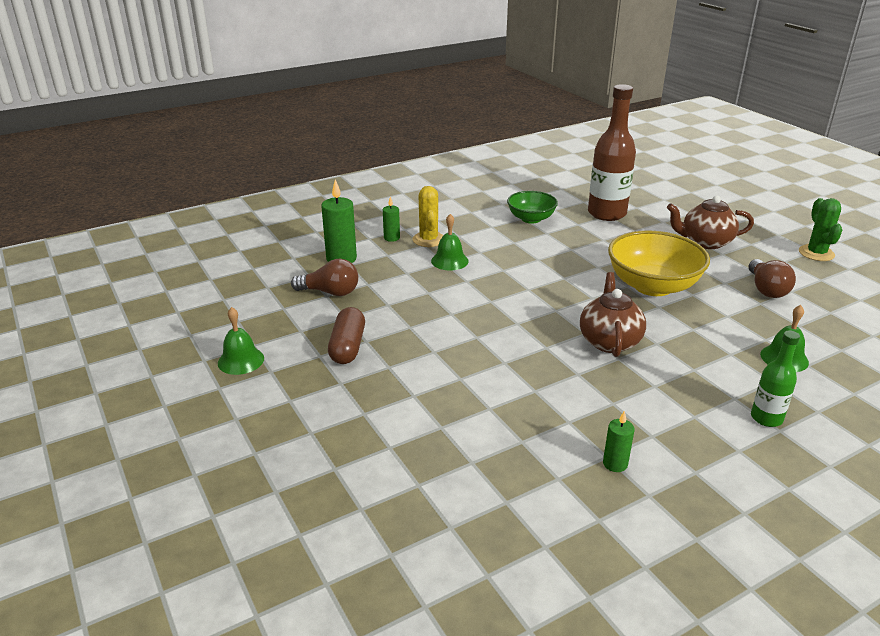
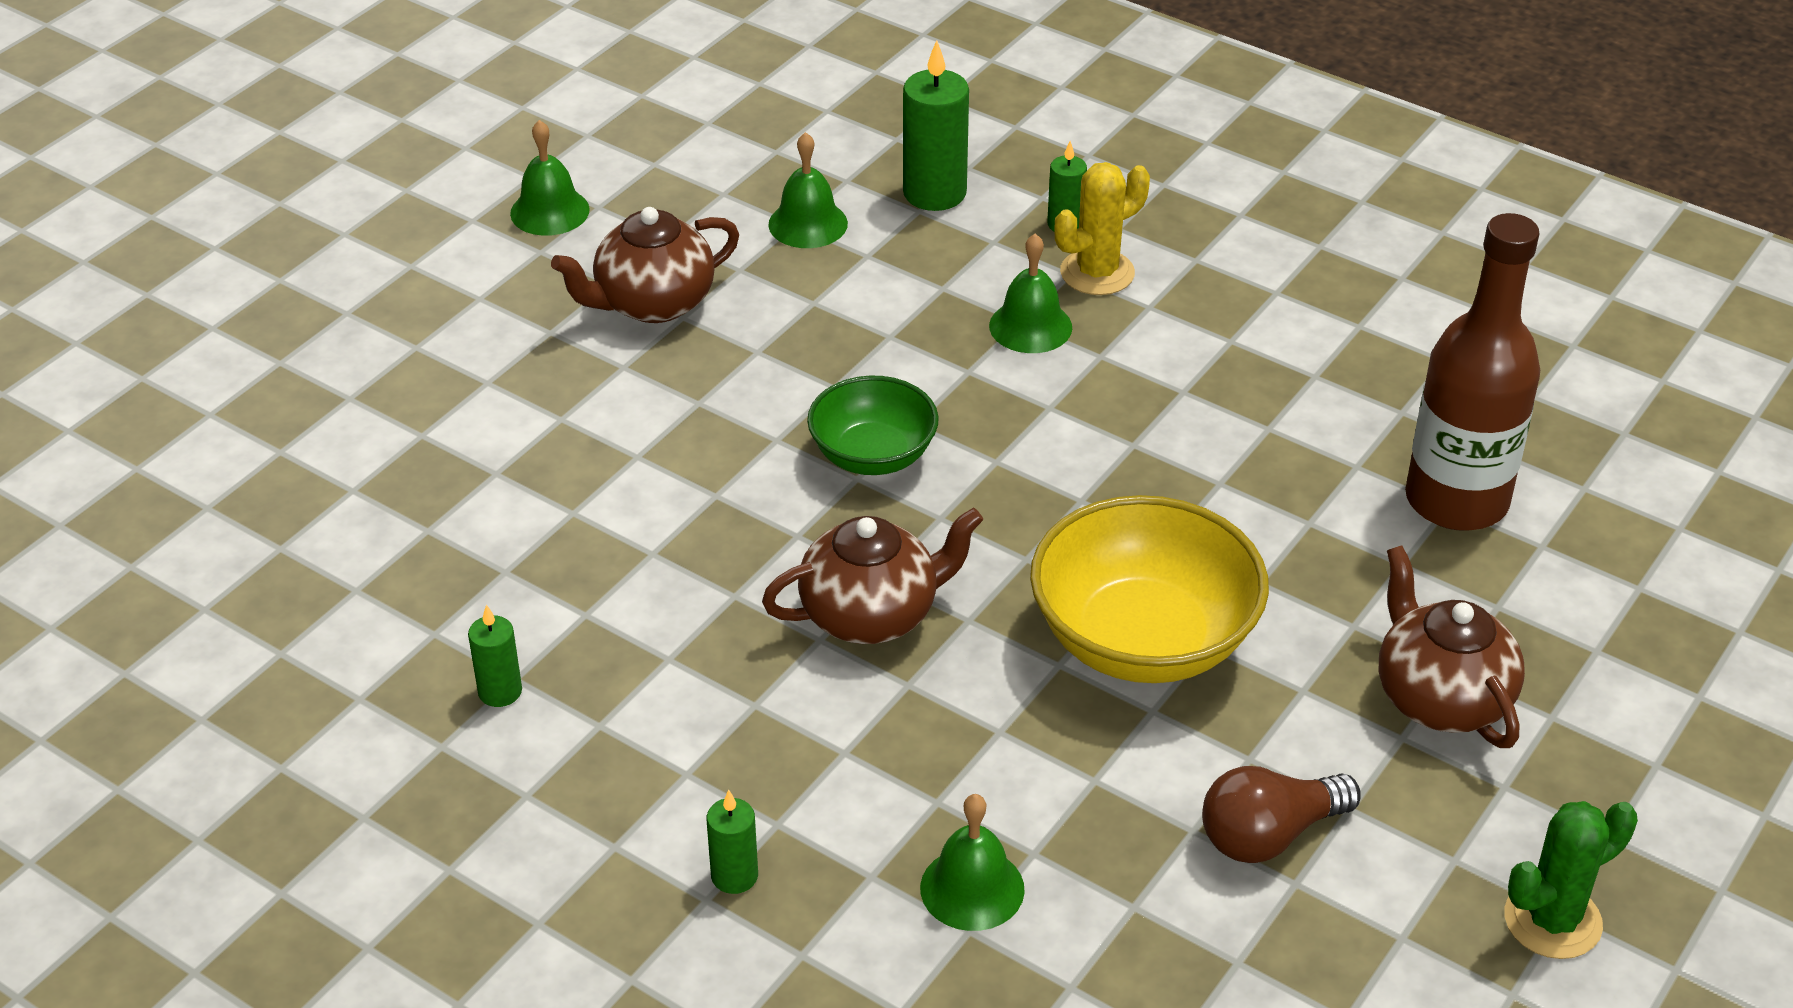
camera: 65 degrees right, 10 degrees up
brown light bulb [291,259,358,296] -> green bell [768,132,848,248]
brown capsule [328,307,365,364] -> brown teapot [551,207,739,323]
green bowl [507,191,558,224] -> green bowl moved to [807,375,939,475]
green bottle [751,331,800,427] -> green candle [707,790,758,894]

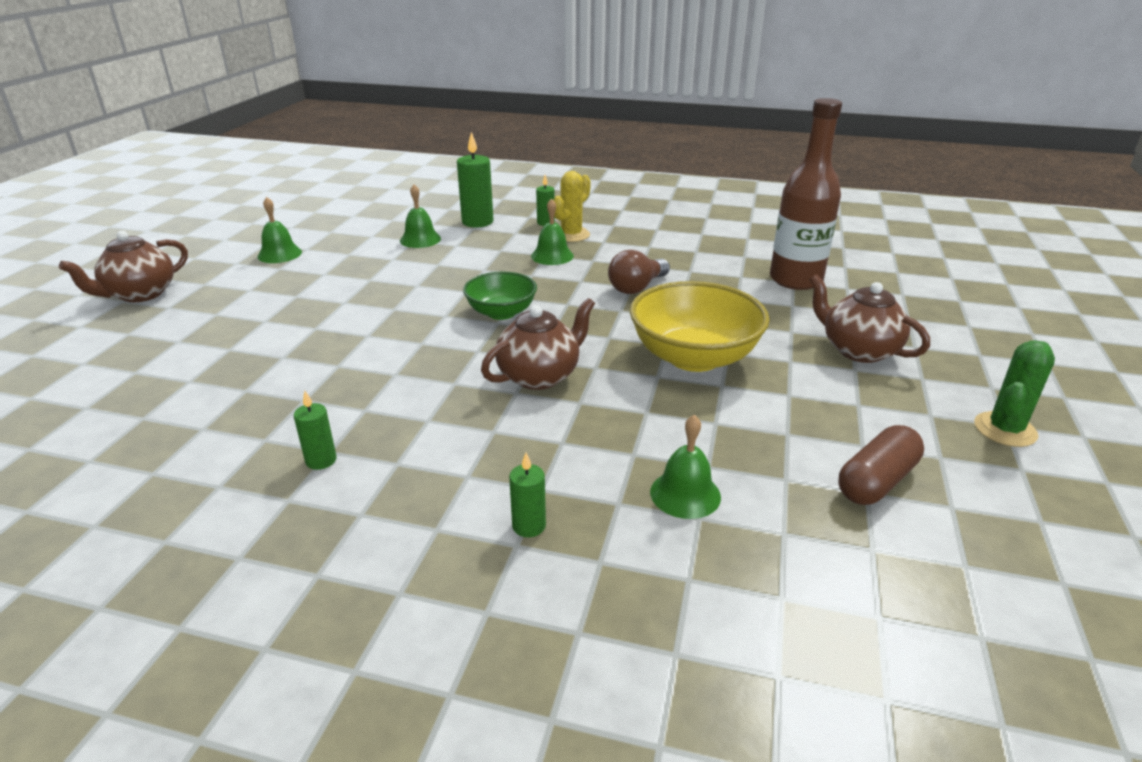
camera: 20 degrees left, 10 degrees down
brown teapot [551,207,739,323] -> brown teapot moved to [59,231,188,302]
brown light bulb [1202,766,1361,863] -> brown light bulb moved to [608,250,670,294]
none -> brown capsule [838,425,924,505]

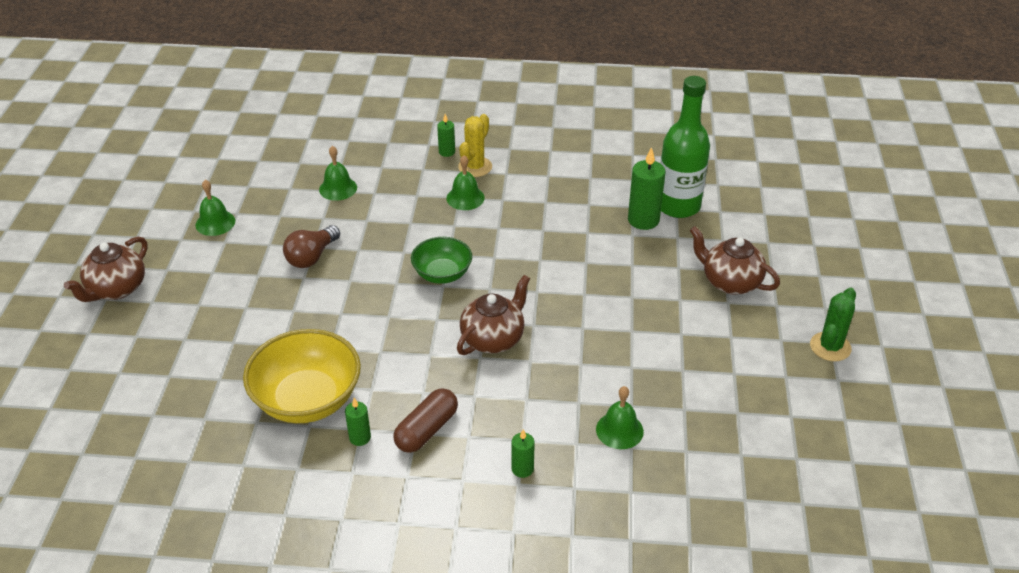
camera: 10 degrees left, 10 degrees up
green candle [457,132,494,227] -> green candle moved to [628,147,666,230]
brown light bulb [608,250,670,294] -> brown light bulb moved to [283,225,340,268]
yellow bowl [630,281,770,372] -> yellow bowl moved to [243,329,361,423]
brown bottle [770,98,842,290] -> green bottle [660,76,710,218]
brown capsule [838,425,924,505] -> brown capsule moved to [393,388,458,453]

